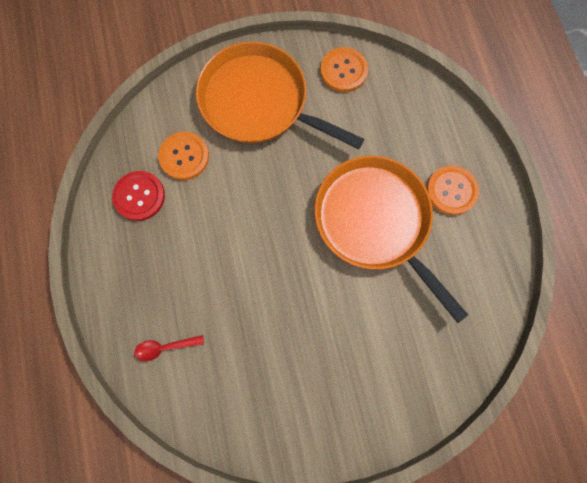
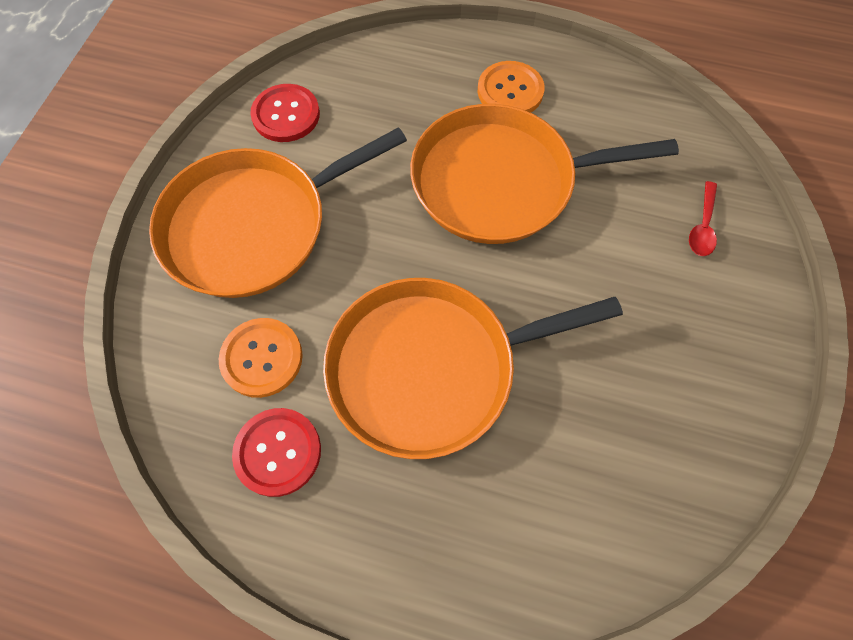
camera: 60 degrees left, 10 degrees down
red spoon [134,335,204,361] -> red spoon moved to [689,181,717,256]
orange button [320,47,368,92] -> red button [250,84,320,142]
none -> orange pan [323,278,623,459]

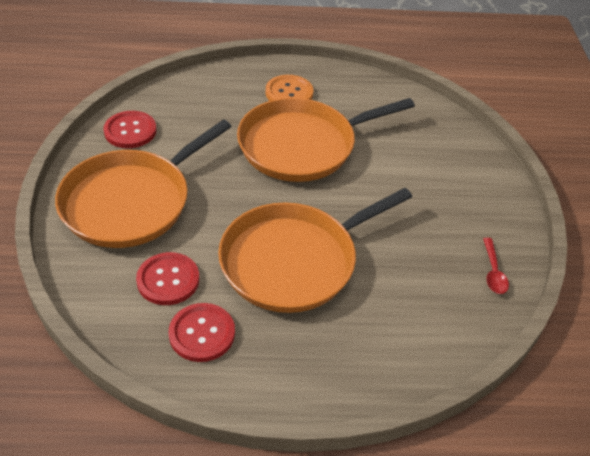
camera: 20 degrees left, 20 degrees down
orange button [219,318,303,398] -> red button [136,252,199,305]
red spoon [689,181,717,256] -> red spoon moved to [483,238,509,294]

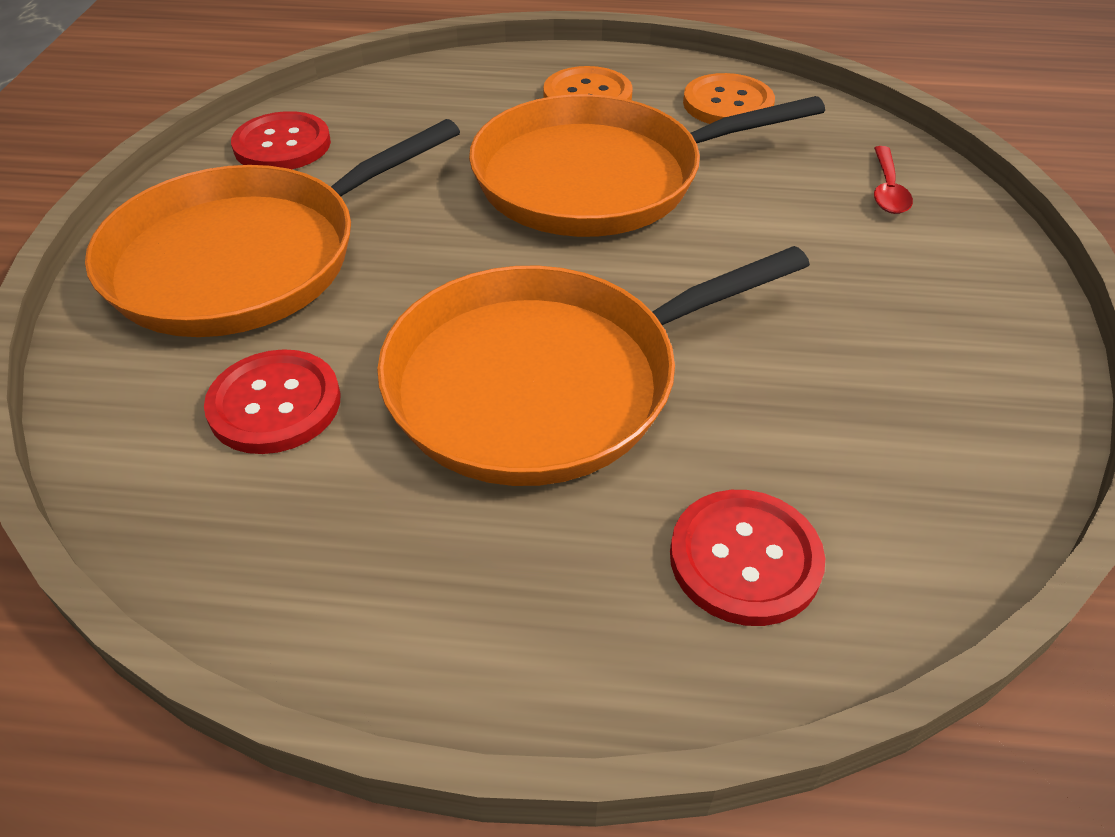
camera: 10 degrees right, 0 degrees up
red button [169,303,235,362] -> red button moved to [670,490,825,626]
red spoon [483,238,509,294] -> red spoon moved to [874,146,913,214]
none -> orange button [683,73,775,124]

